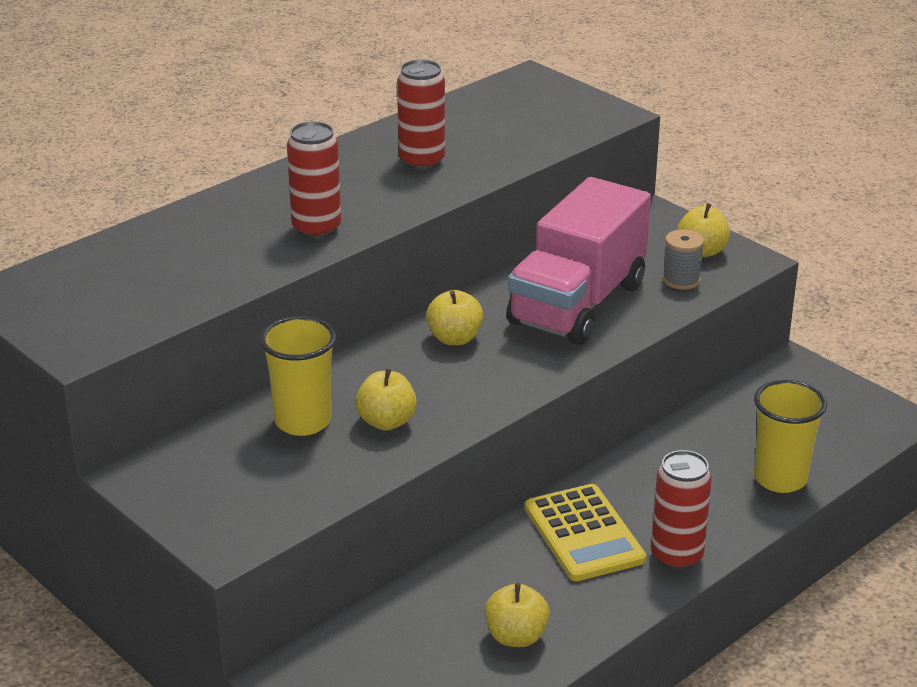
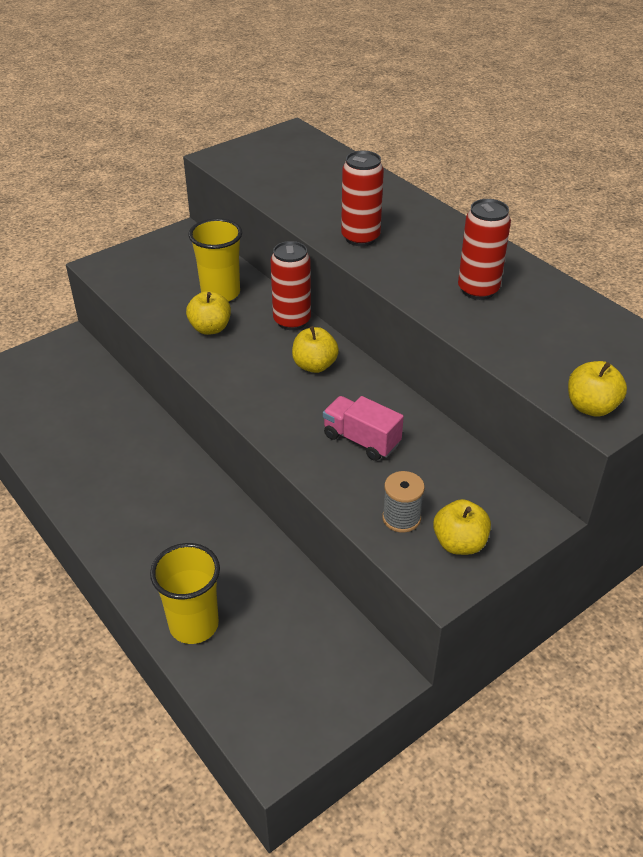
camera: 95 degrees right, 10 degrees up
yellow apple [484,583,550,647] -> yellow apple moved to [568,361,627,416]
pink truck [506,177,651,345] -> pink truck [323,396,404,461], size x0.48
yellow calculator [525,484,646,581] -> none
red can [651,450,712,570] -> red can moved to [271,241,311,330]

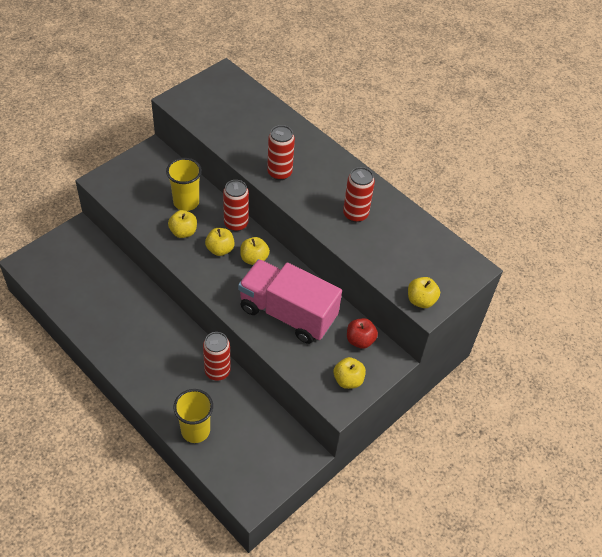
camera: 10 degrees left, 10 degrees up
pink truck [323,396,404,461] -> pink truck [238,259,342,344], size x2.07
grey spool [382,471,425,533] -> none
none -> red can [203,332,231,381]
none -> yellow apple [205,228,235,256]
none -> red apple [347,318,378,349]

